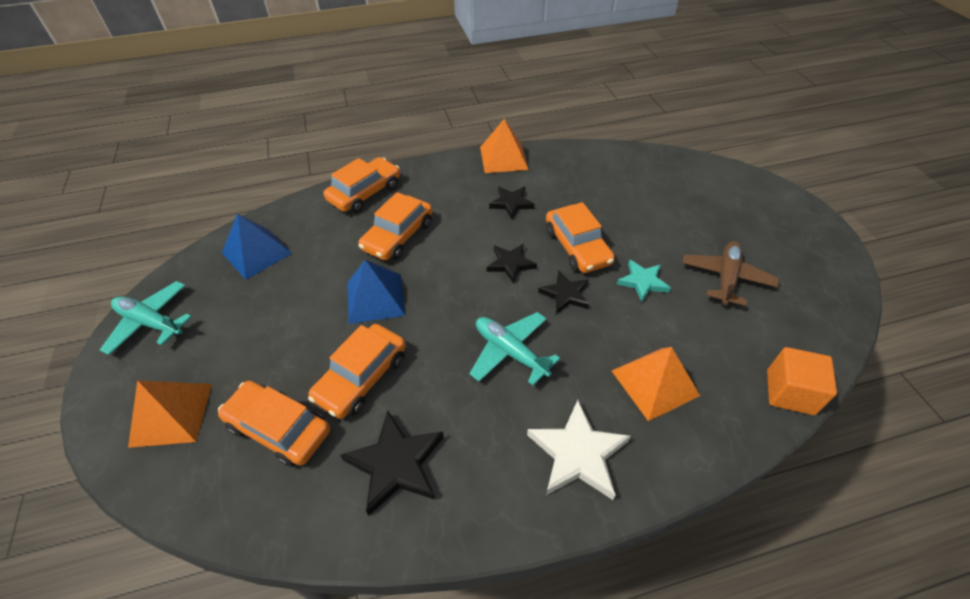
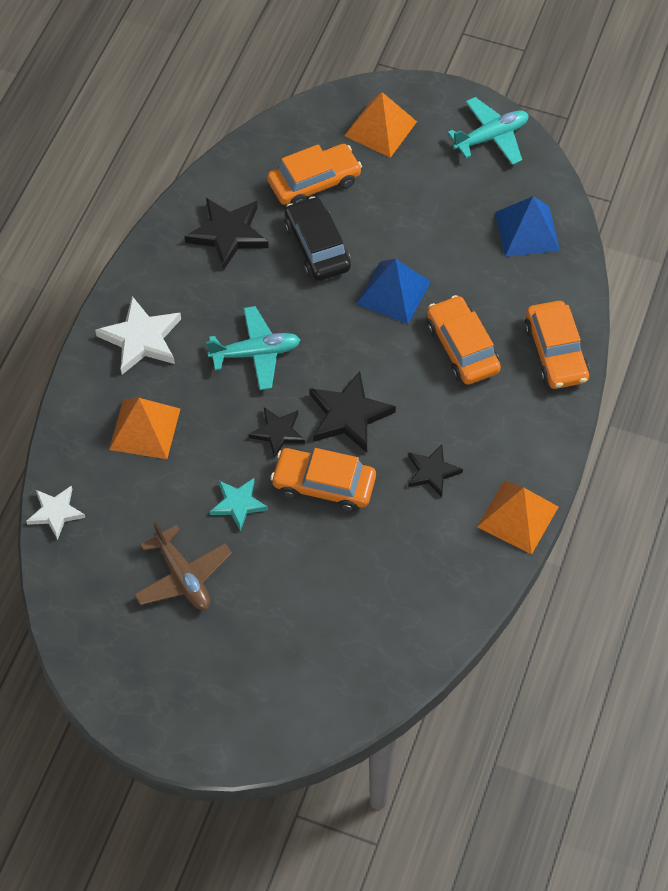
camera: 125 degrees right, 10 degrees up
orange car [308,324,406,419] -> black car [284,197,351,281]
black star [487,244,537,284] -> black star [309,371,396,453], size x1.58
orange cube [767,347,837,415] -> white star [26,486,85,540]

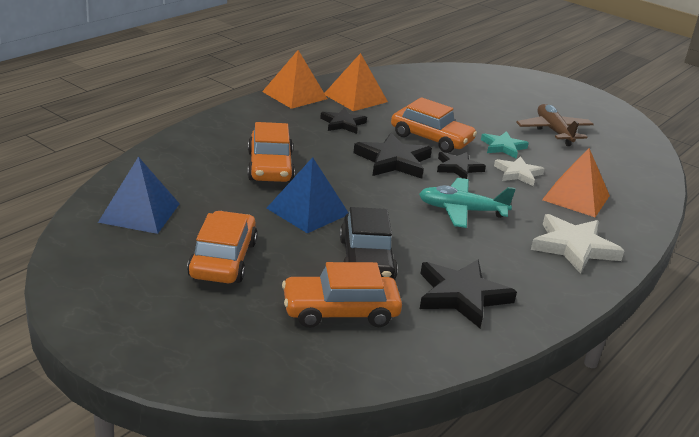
camera: 165 degrees left, 30 degrees down
white star [26,486,85,540] -> white star moved to [494,156,545,186]
orange pyramid [344,92,417,158] -> orange pyramid moved to [324,53,388,111]
turquoise plane [448,97,529,165] -> none
orange car [524,301,590,389] -> orange car moved to [187,211,258,283]

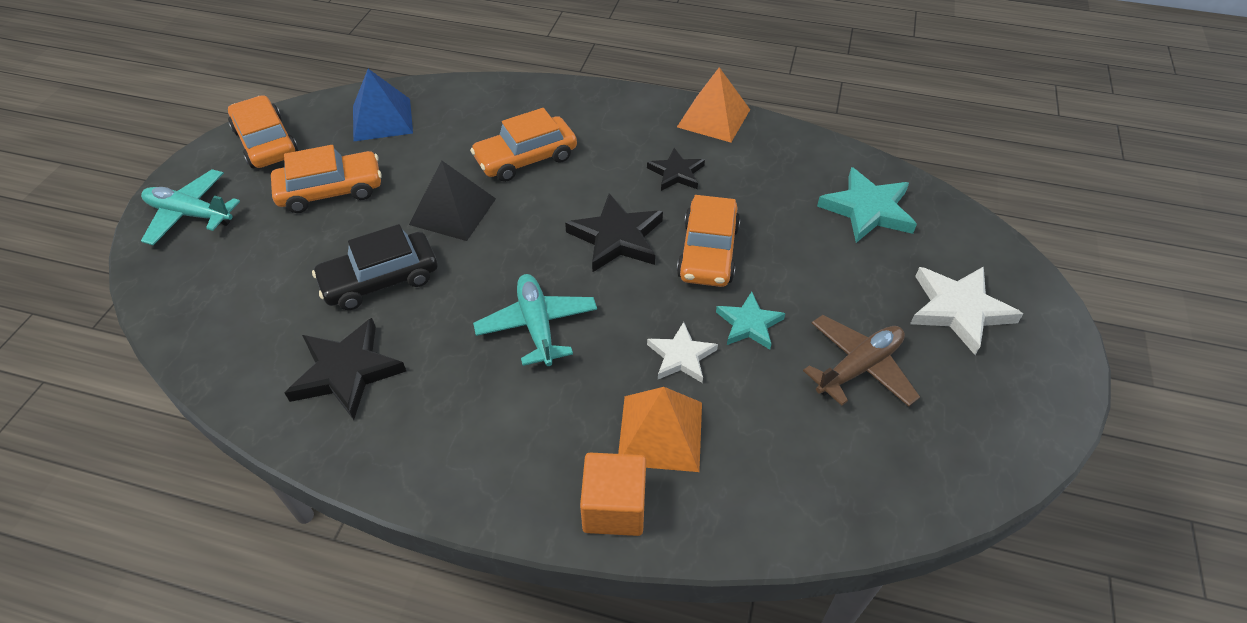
camera: 70 degrees right, 20 degrees up
blue pyramid [267,157,349,233] -> black pyramid [409,160,496,241]
orange car [282,262,402,328] -> orange car moved to [228,95,298,168]
orange pyramid [324,53,388,111] -> none
black star [437,152,486,179] -> none
white star [531,214,625,274] -> white star moved to [910,266,1023,355]
none -> turquoise plane [141,169,240,245]
none -> orange cube [580,453,646,536]
none -> turquoise star [817,167,917,243]

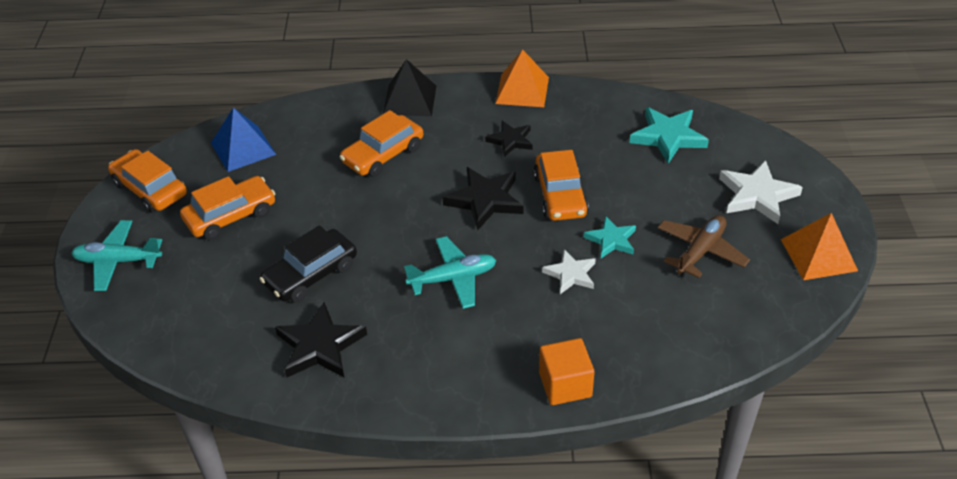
camera: 15 degrees left, 5 degrees down
black pyramid [409,160,496,241] -> black pyramid moved to [383,59,436,116]
turquoise plane [473,274,597,366] -> turquoise plane turned 105 degrees clockwise [404,236,496,309]
orange pyramid [618,387,702,472] -> orange pyramid moved to [781,213,858,280]

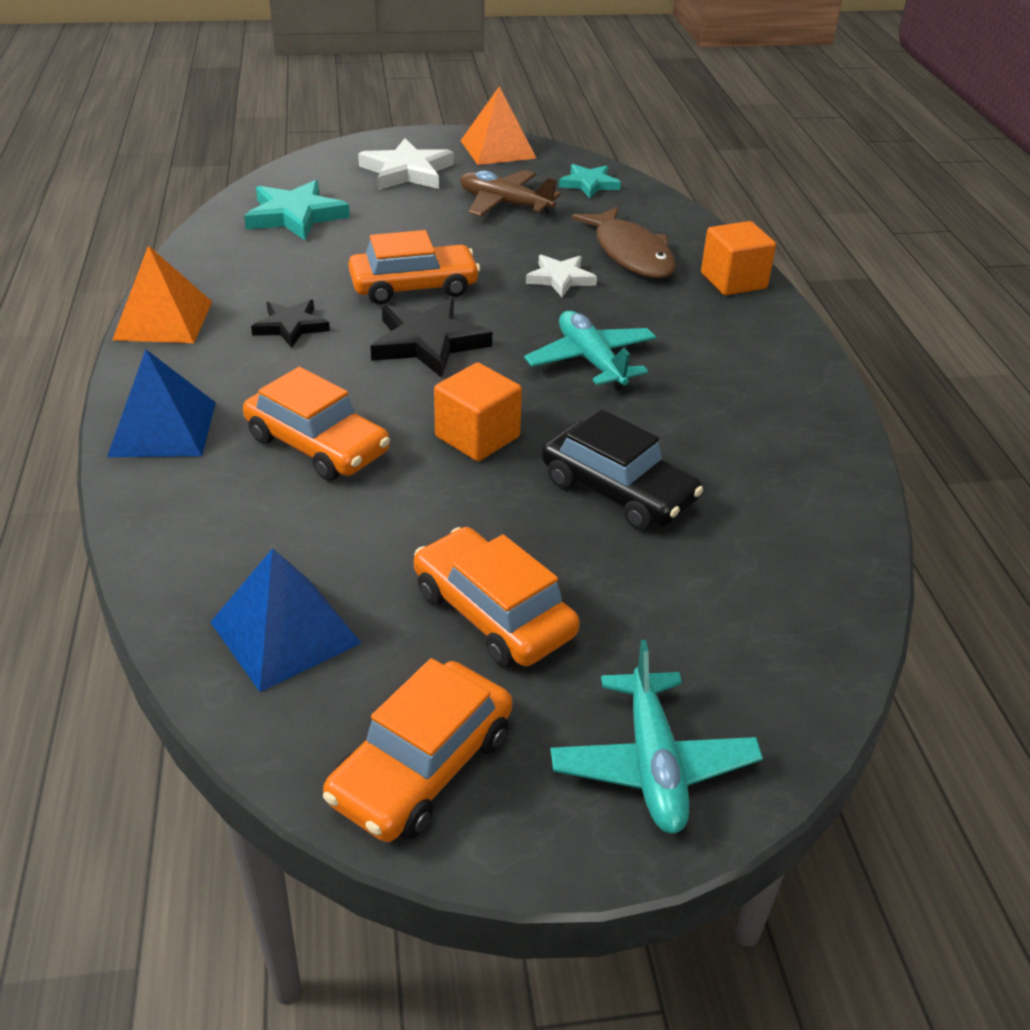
camera: 100 degrees left, 5 degrees down
black star [275,302,367,378] -> none
black pyramid [383,59,436,116] -> blue pyramid [107,349,216,457]
turquoise star [584,216,636,258] -> turquoise star moved to [559,164,621,198]
none -> orange cube [434,362,522,461]
none -> brown fish [572,206,676,278]

